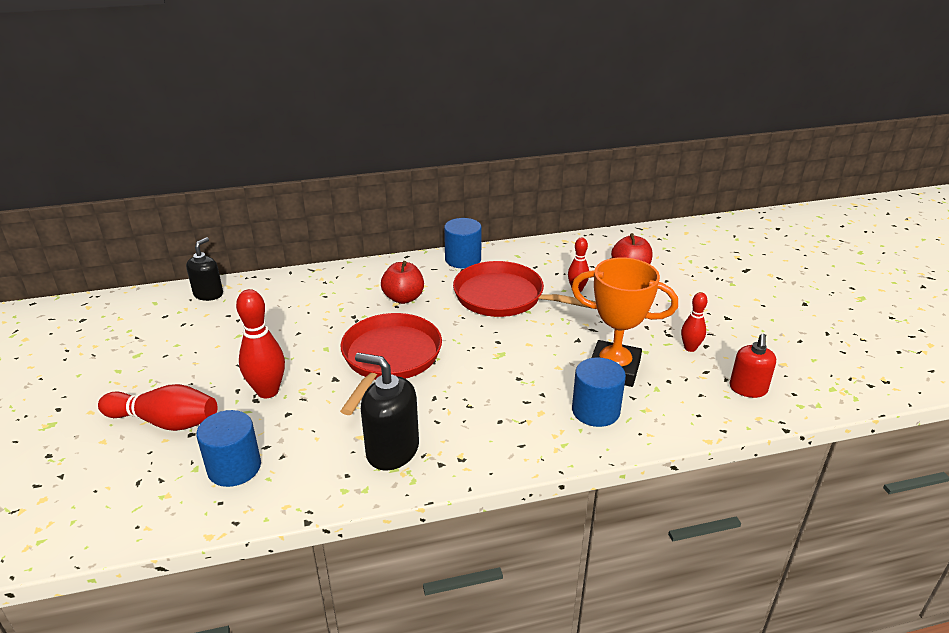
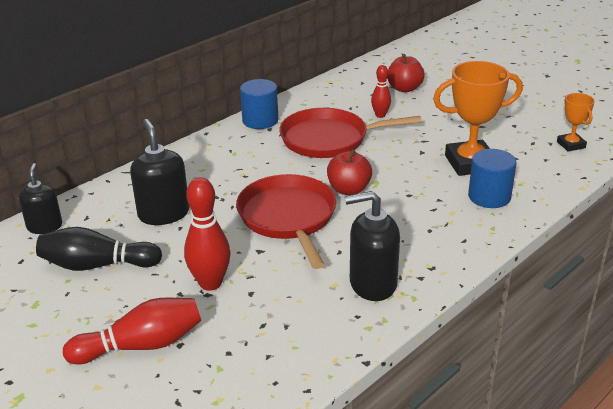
camera: 30 degrees left, 0 degrees up
blue cylinder [196,410,261,487] -> none
red apple [381,261,424,304] -> red apple moved to [327,149,372,195]
red bowling pin [681,292,708,352] -> none
red soap dispenser [729,334,776,398] -> orange trophy [557,93,595,151]
none -> black bowling pin [36,227,162,271]
none -> black soap dispenser [130,119,190,225]

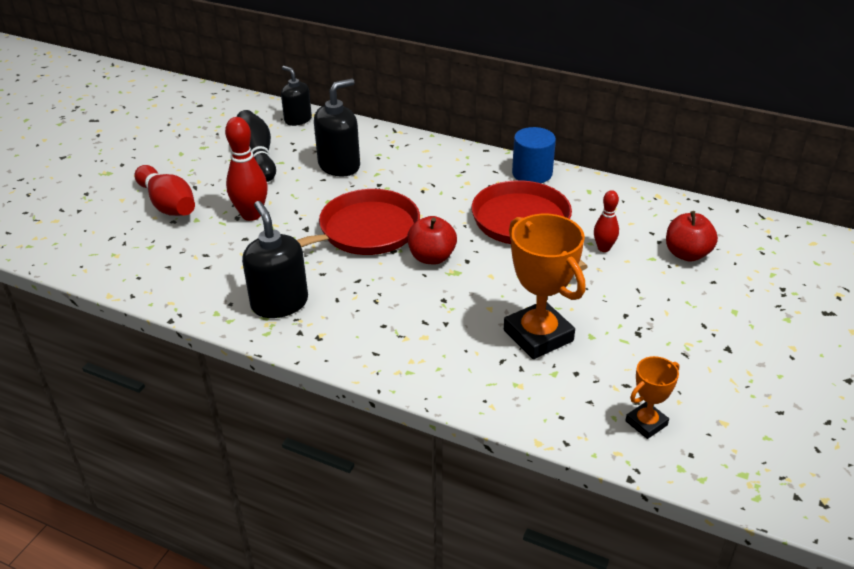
camera: 70 degrees right, 5 degrees up
black soap dispenser [19,163,62,234] -> black soap dispenser turned 105 degrees counterclockwise [281,66,312,126]
blue cylinder [468,149,517,208] -> none

